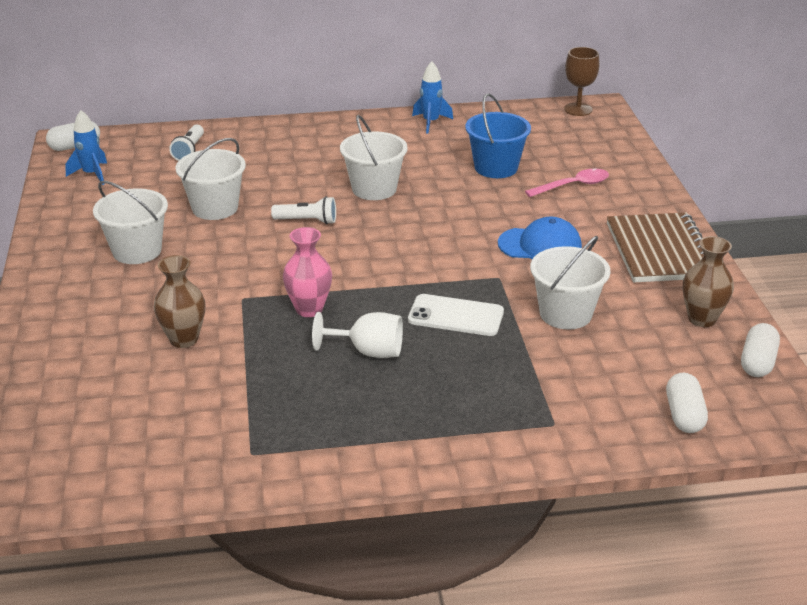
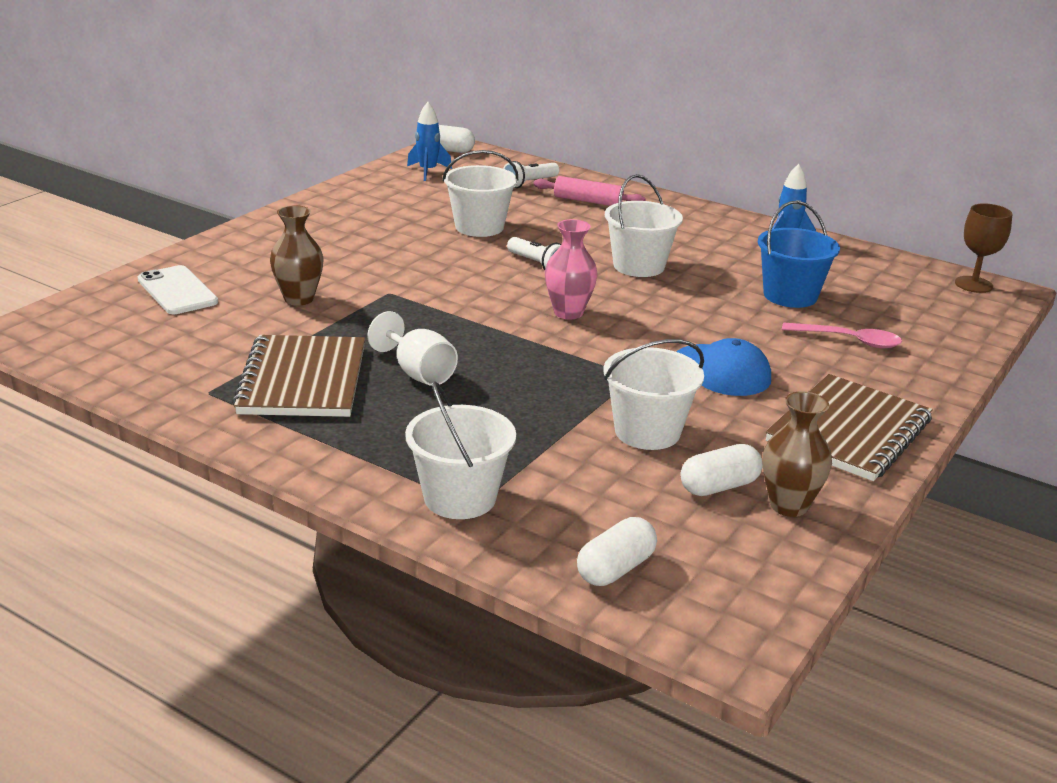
camera: 40 degrees right, 5 degrees down
white bucket [93,181,168,264] -> white bucket moved to [405,382,516,519]
pink vase [283,227,332,317] -> pink vase moved to [545,219,598,319]
white phone [408,294,504,336] -> white phone moved to [138,265,218,314]
white capsule [741,323,780,377] -> white capsule moved to [681,444,763,496]
none -> brown notebook [232,335,365,417]
none -> pink rolling pin [533,176,646,206]

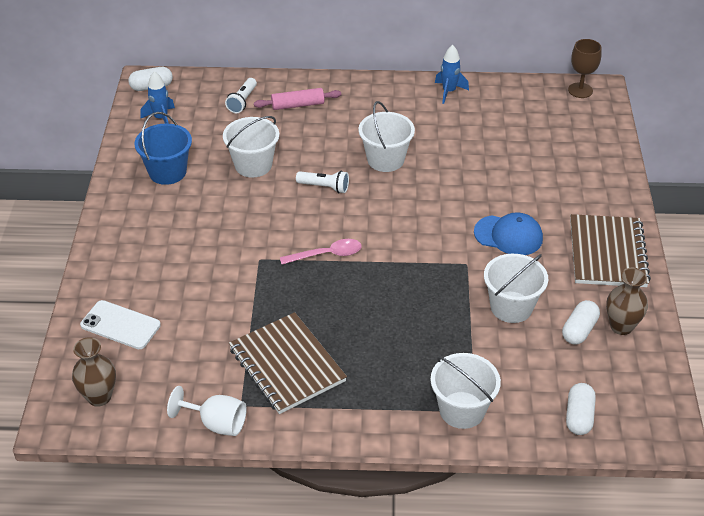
camera: 30 degrees left, 15 degrees up
brown vase [270,205,324,306] -> brown vase moved to [72,337,116,407]
white goblet [367,311,458,386] -> white goblet moved to [167,386,247,436]
pink vase [545,219,598,319] -> none
blue bucket [758,201,840,308] -> blue bucket moved to [134,112,192,185]
pink spoon [782,322,902,348] -> pink spoon moved to [280,239,362,264]

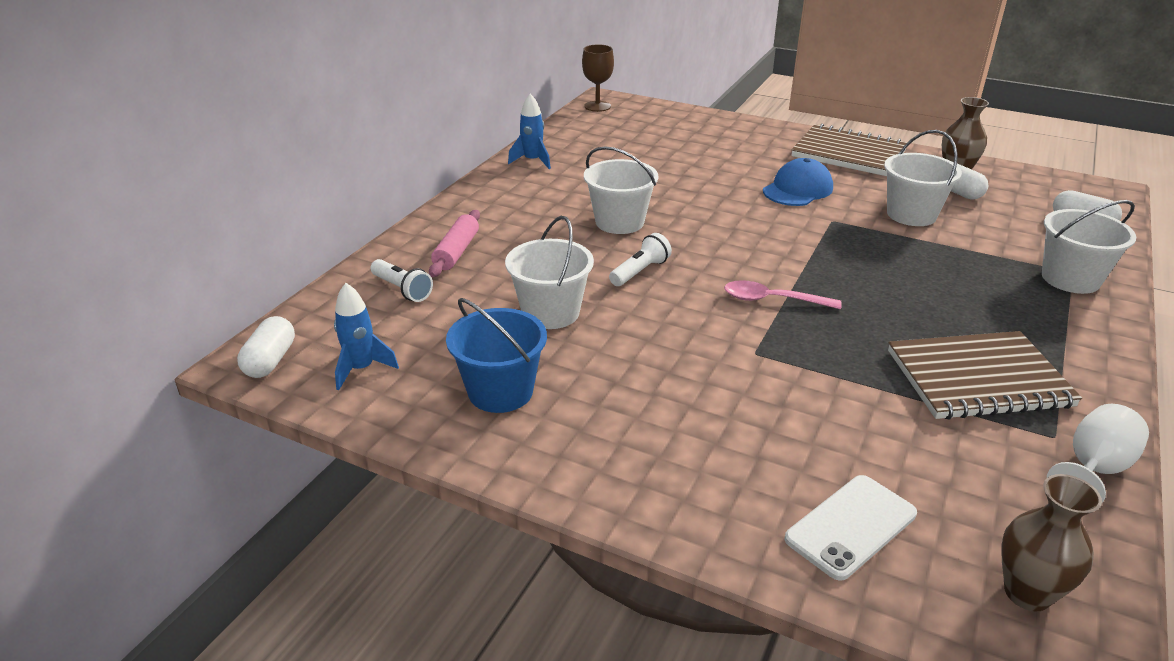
camera: 65 degrees left, 10 degrees down
pink spoon [280,239,362,264] -> pink spoon turned 90 degrees counterclockwise [724,280,842,309]

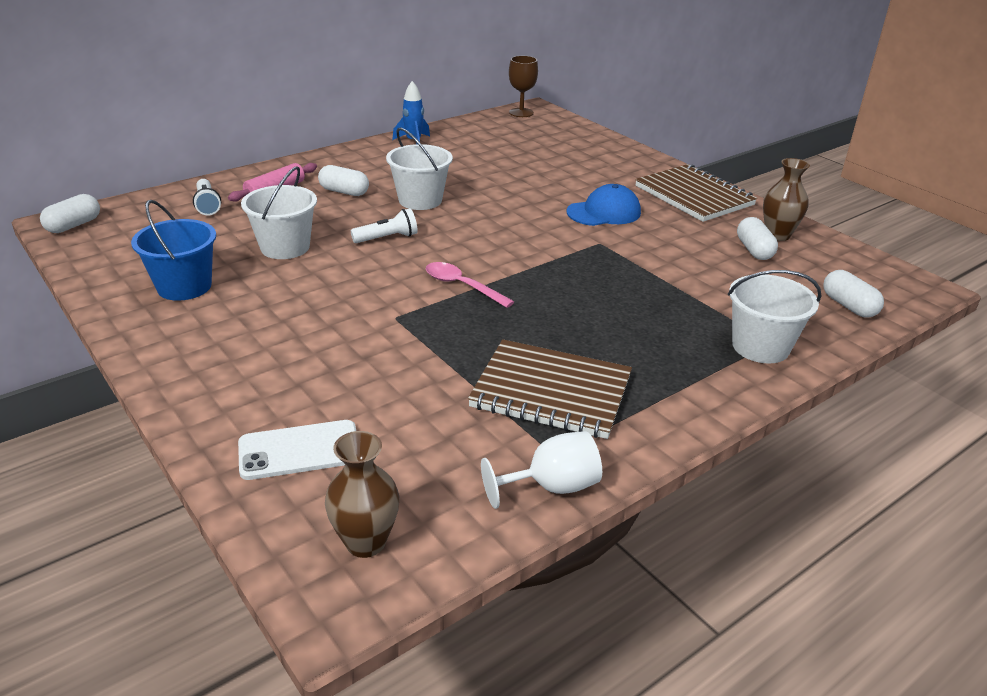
camera: 25 degrees right, 0 degrees up
blue rocket [334,283,399,390] -> none
white bucket [884,130,962,226] -> none
none -> white capsule [318,165,369,196]

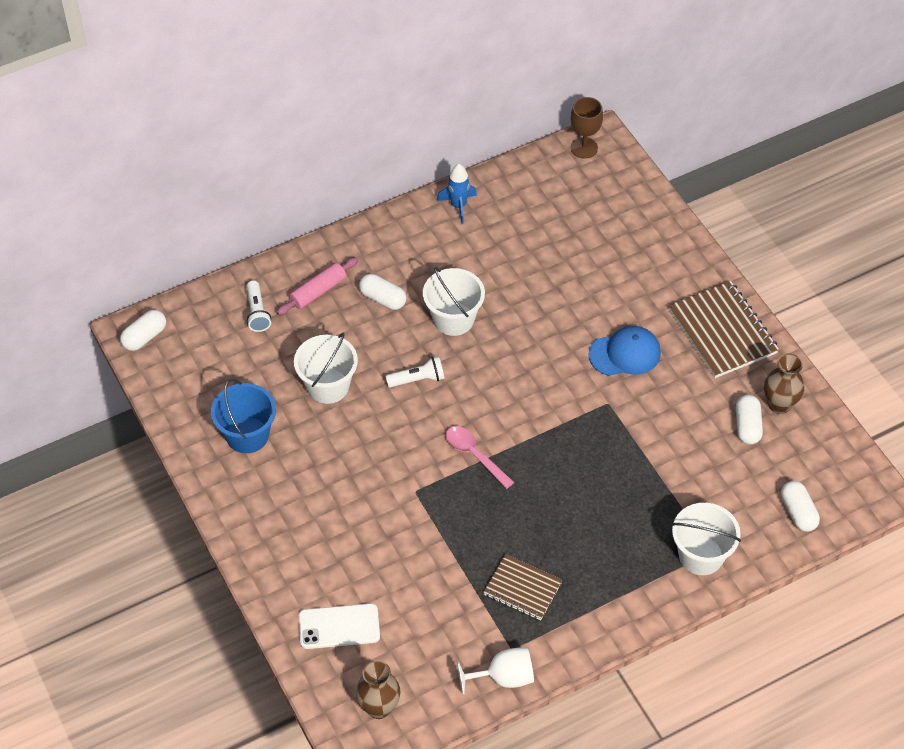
camera: 10 degrees right, 20 degrees up
brown notebook [468,339,632,439] -> brown notebook [483,554,563,621], size x0.62

